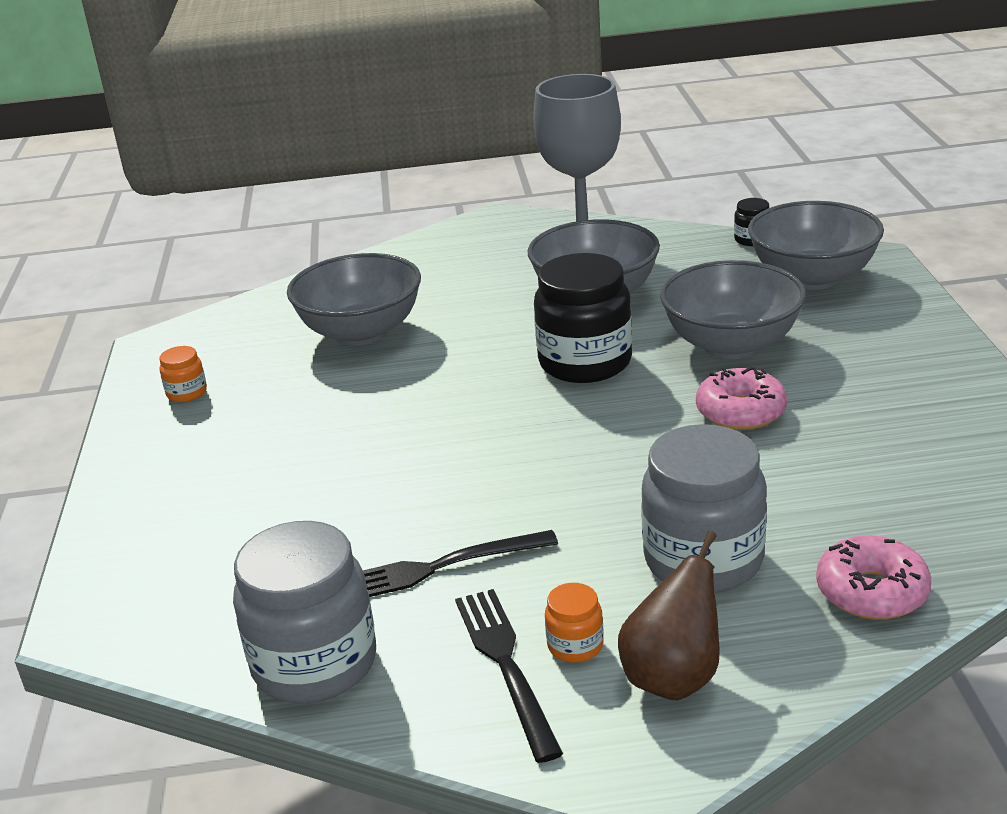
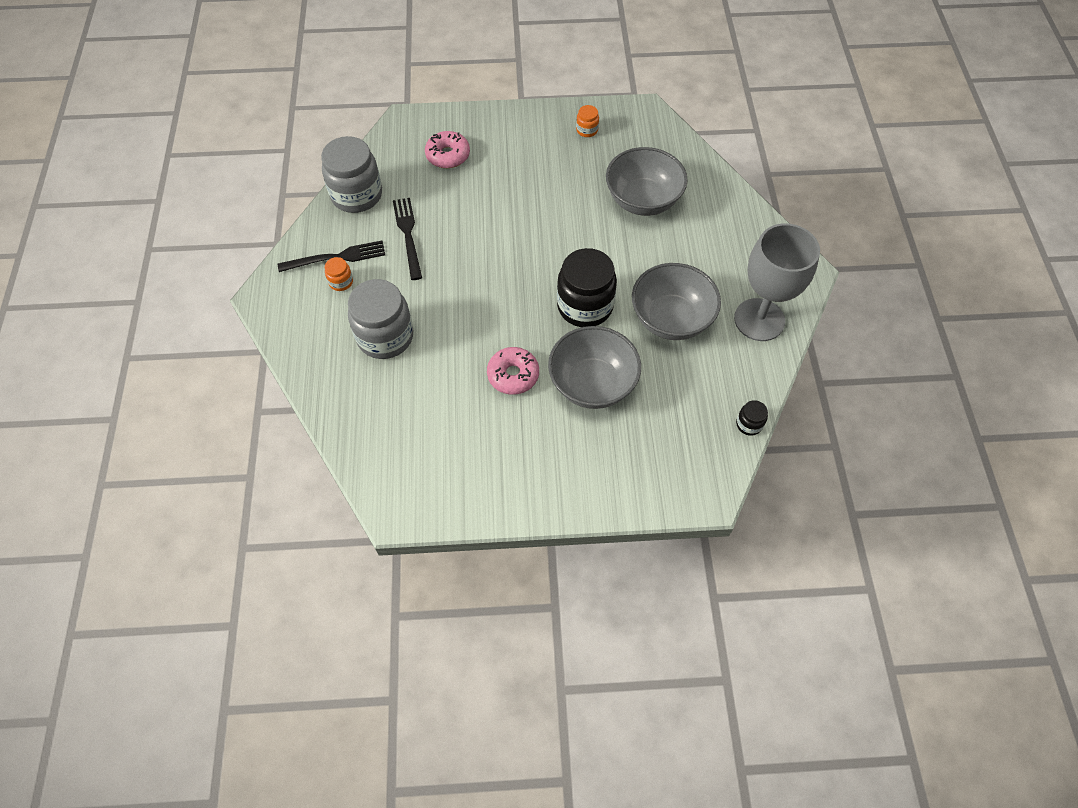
camera: 90 degrees right, 30 degrees up
brown pear [618,531,720,700] -> none
grey bowl [748,201,884,290] -> none
pink donut [816,535,931,620] -> pink donut moved to [425,131,470,168]

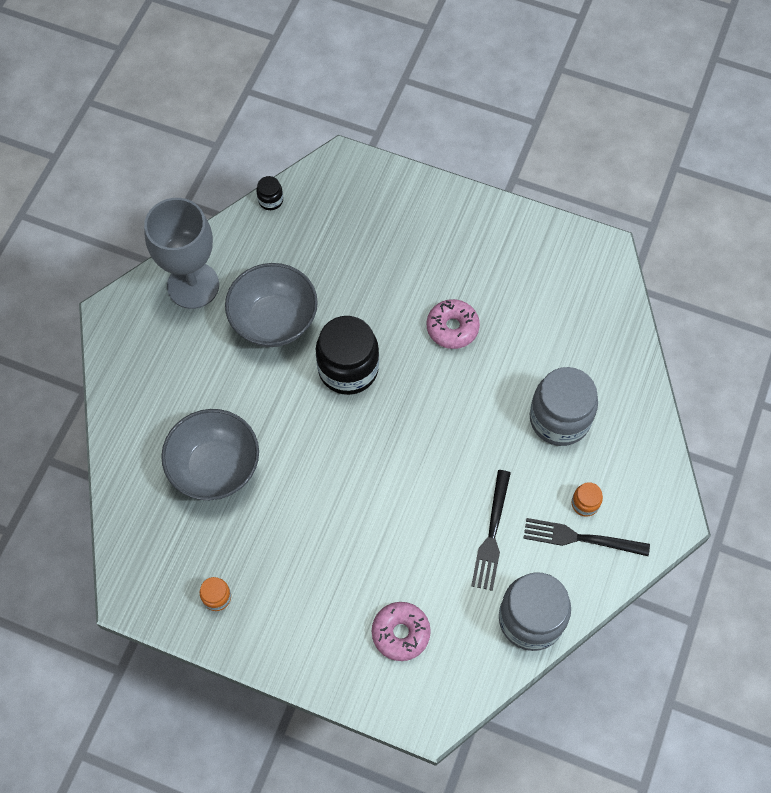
camera: 155 degrees left, 5 degrees up
grey bowl [548,326,641,409] -> none

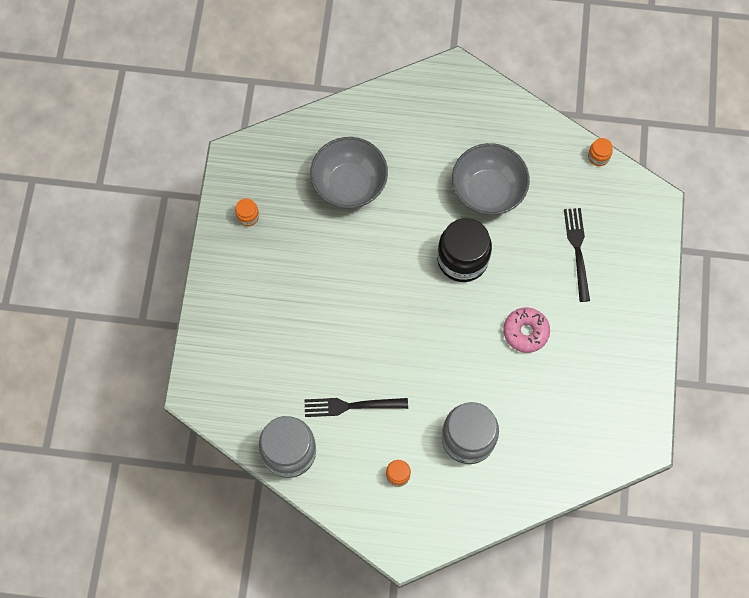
camera: 75 degrees right, 5 degrees up
grey goblet [144,198,219,309] -> none
black jar [256,176,283,210] -> orange jar [588,138,613,166]
pink donut [372,602,431,661] -> none
black fork [523,518,650,556] -> black fork moved to [564,208,590,302]

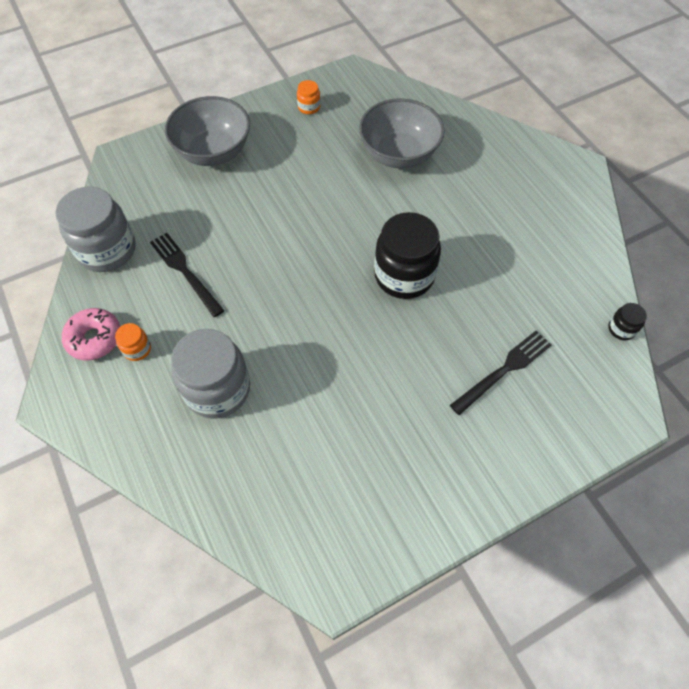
camera: 55 degrees right, 10 degrees down
grey bowl [452,143,530,215] -> grey bowl moved to [165,96,250,166]
pink donut [503,307,550,353] -> pink donut moved to [62,308,120,360]
orange jar [588,138,613,166] -> black jar [608,303,647,340]

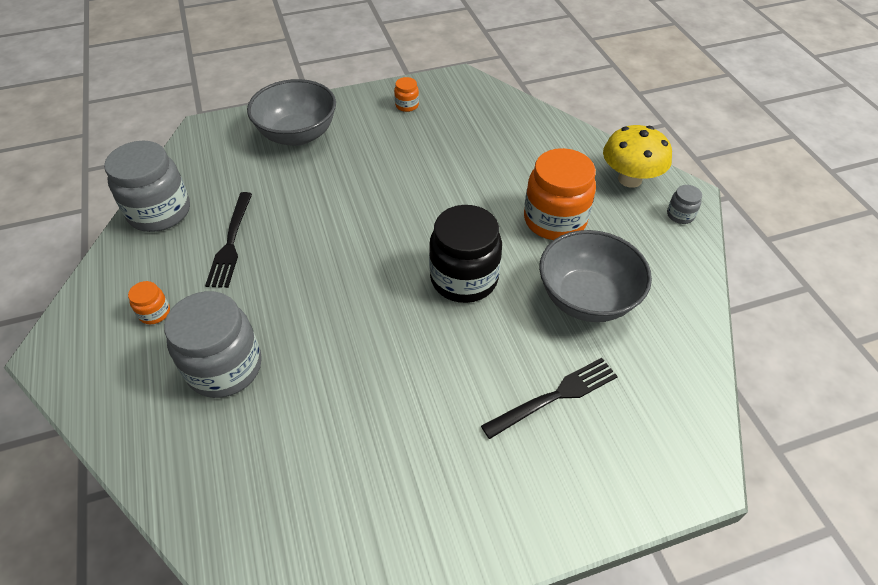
camera: 10 degrees right, 10 degrees down
pink donut [62,308,120,360] -> none
black fork [150,233,225,317] -> black fork turned 150 degrees counterclockwise [205,192,252,288]
grey bowl [359,98,445,169] -> grey bowl moved to [539,230,652,322]
black jar [608,303,647,340] -> none
none -> orange jar [524,148,596,240]
none -> yellow mushroom [603,125,672,188]
none -> grey jar [667,185,702,224]

